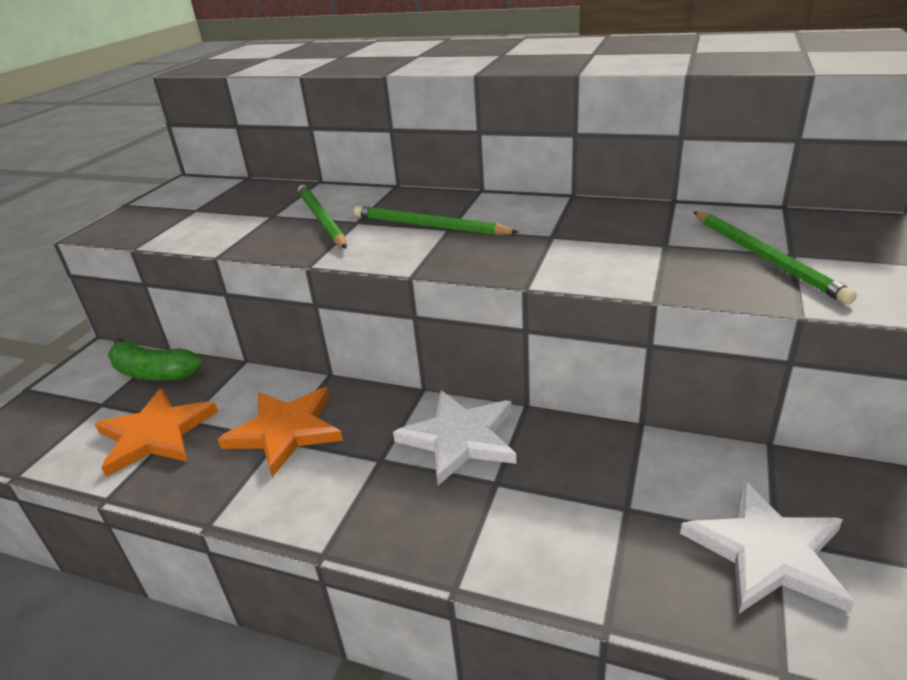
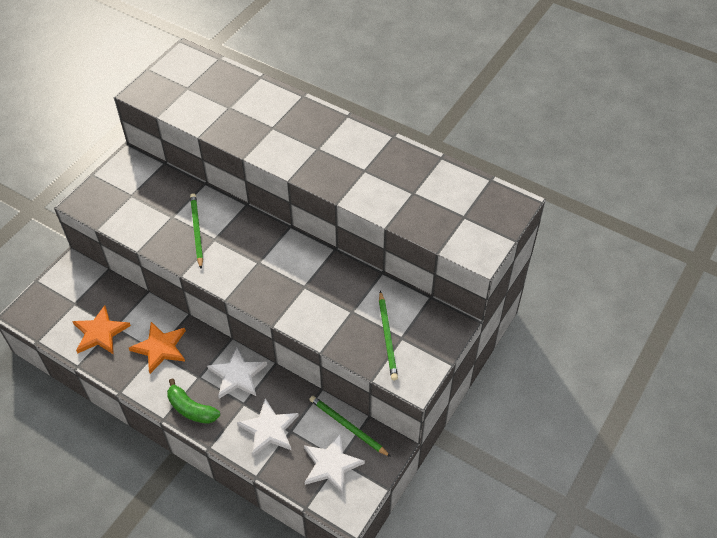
camera: 10 degrees right, 20 degrees up
green banana [108,338,203,381] -> green banana moved to [167,378,220,424]
green pencil [354,206,519,235] -> green pencil moved to [309,396,391,457]
none -> white star [237,399,299,456]

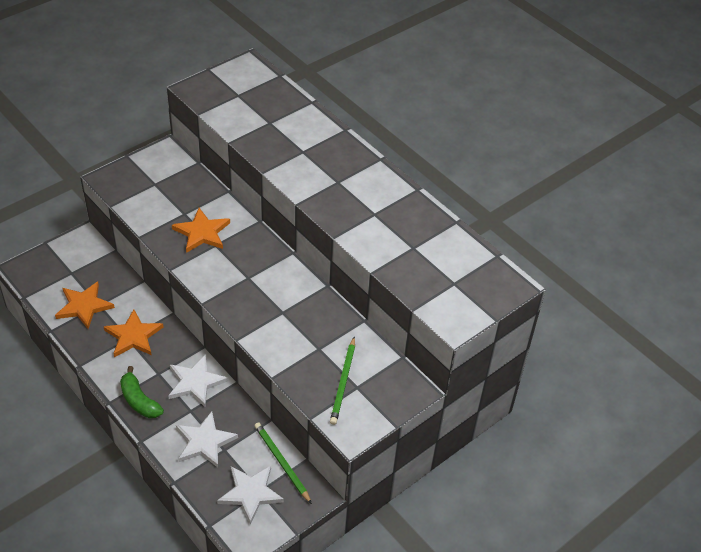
camera: 15 degrees right, 5 degrees down
green pencil [190,193,203,269] -> orange star [172,208,230,253]

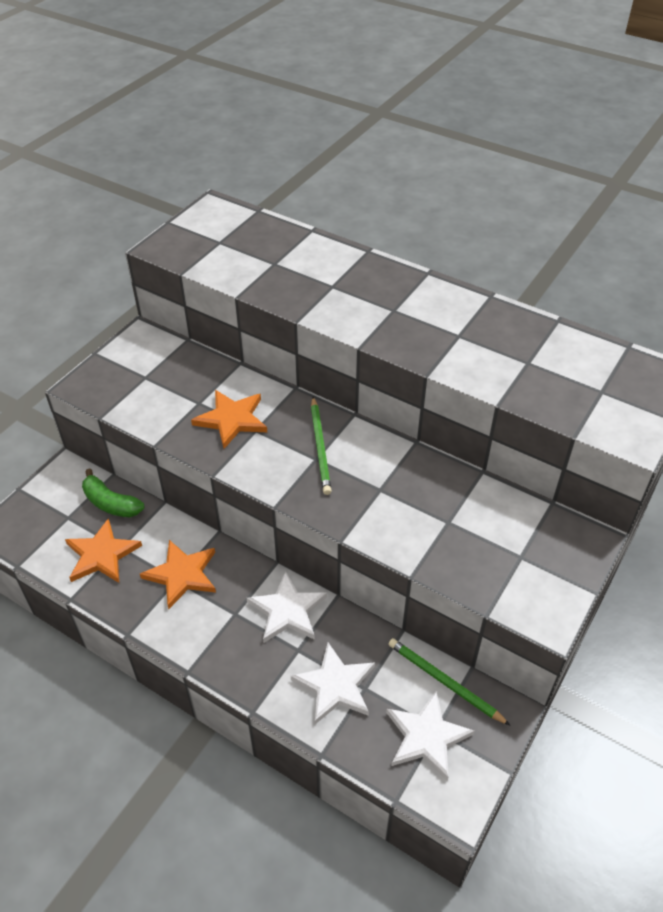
camera: 15 degrees left, 0 degrees up
green banana [120,366,164,418] -> green banana moved to [82,469,144,517]
green pencil [330,336,355,425] -> green pencil moved to [311,397,332,495]

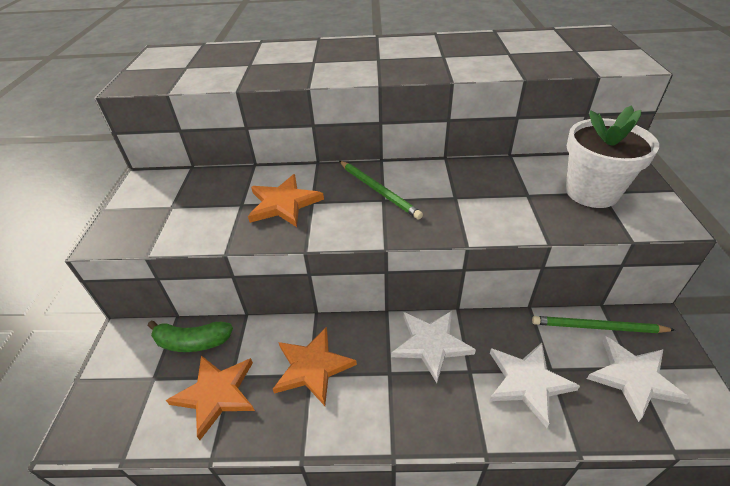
camera: 30 degrees left, 5 degrees down
none -> white flower pot [566,105,659,208]

